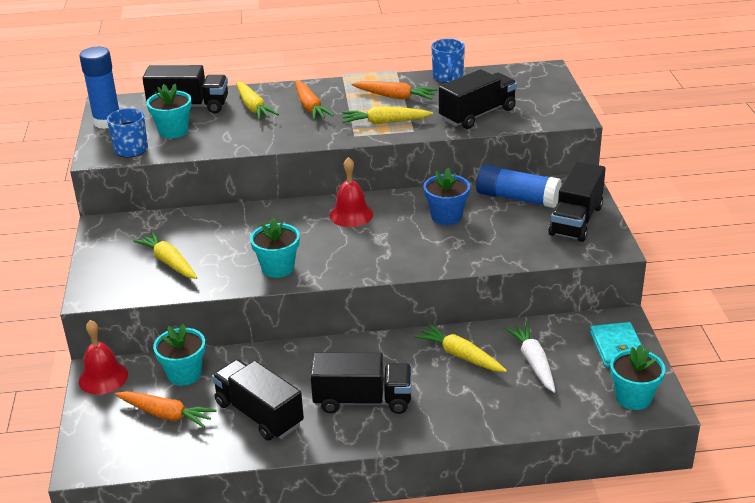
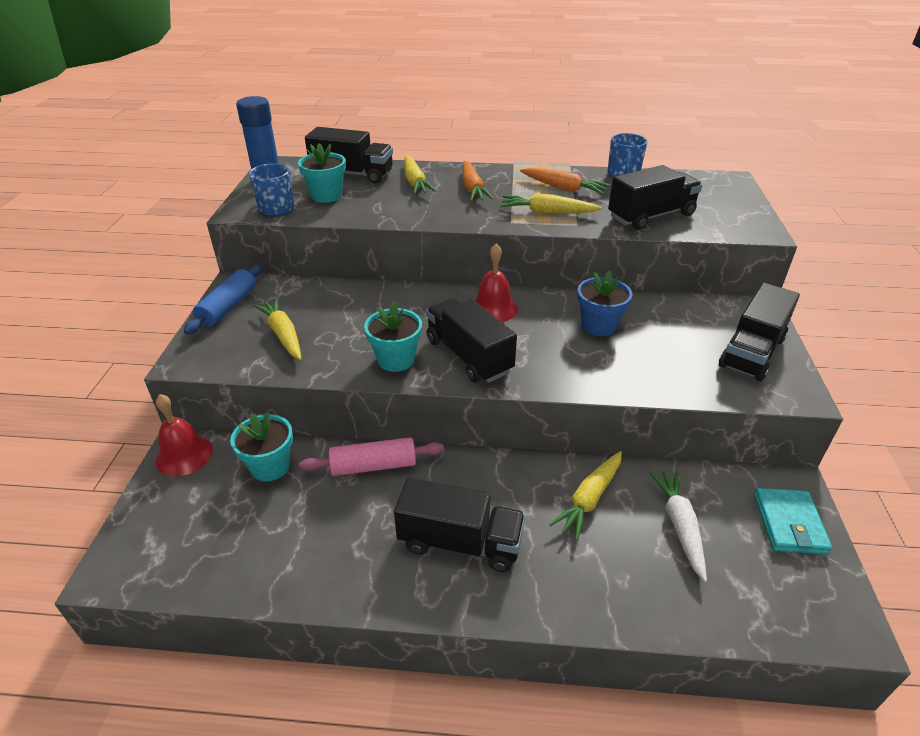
camera: 10 degrees right, 5 degrees up
orange carrot [115,391,217,428] -> none
black truck [212,359,304,440] -> black truck moved to [426,298,517,383]
yellow carrot [415,324,507,372] -> yellow carrot turned 105 degrees counterclockwise [549,451,622,541]
blue glue stick [476,165,561,208] -> none
turquoise flower pot [610,345,666,410] -> none
none -> blue rolling pin [184,265,262,335]
none -> pink rolling pin [299,437,444,476]

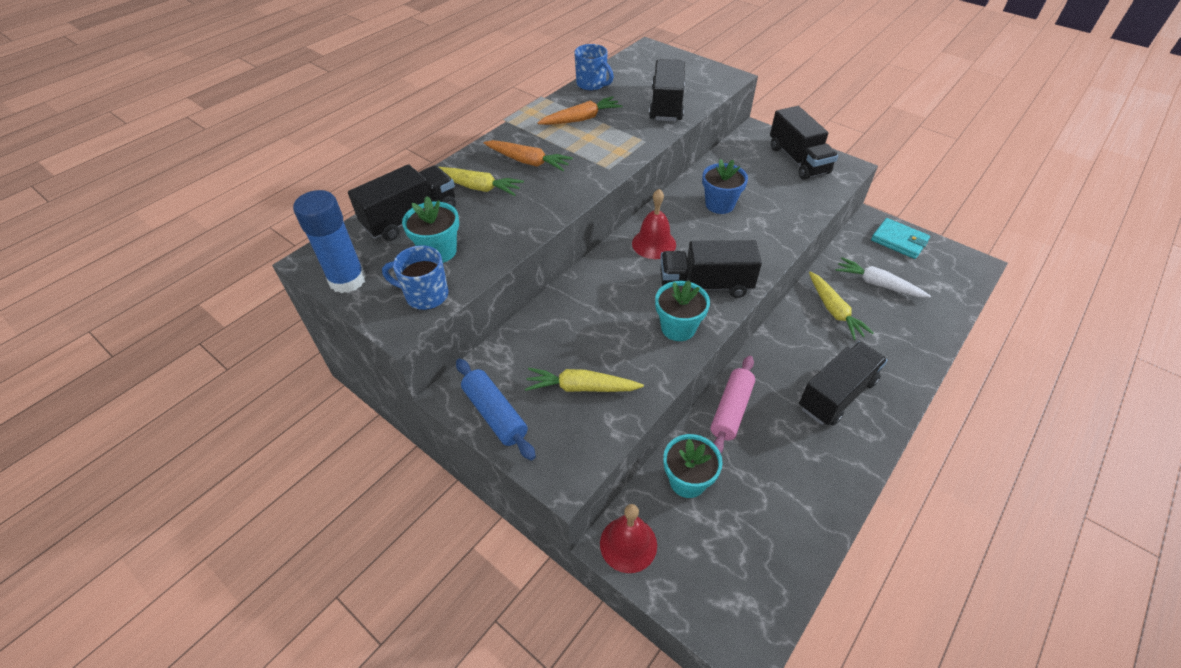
camera: 55 degrees left, 10 degrees up
yellow carrot [501,193,602,213] -> none

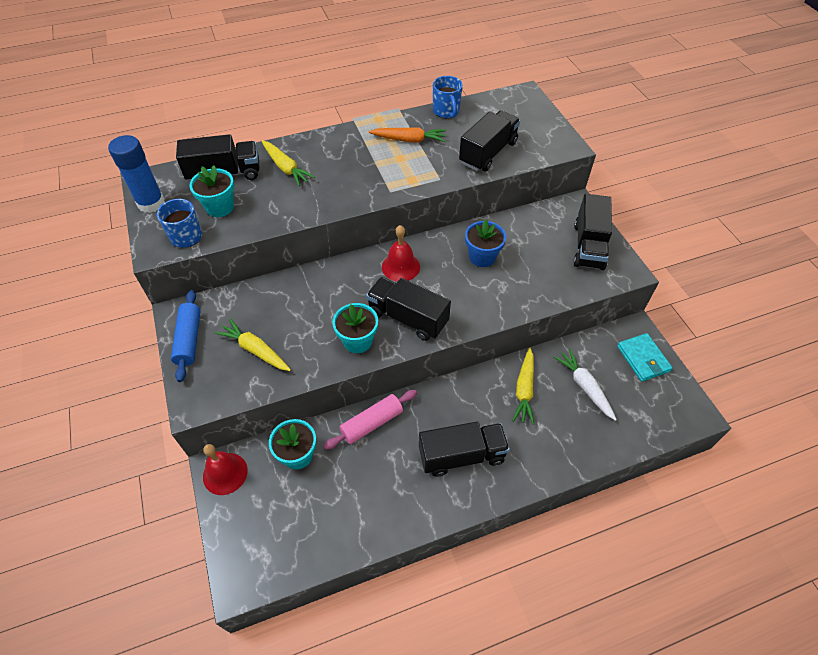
camera: 30 degrees right, 5 degrees up
orange carrot [484,140,573,171] -> none

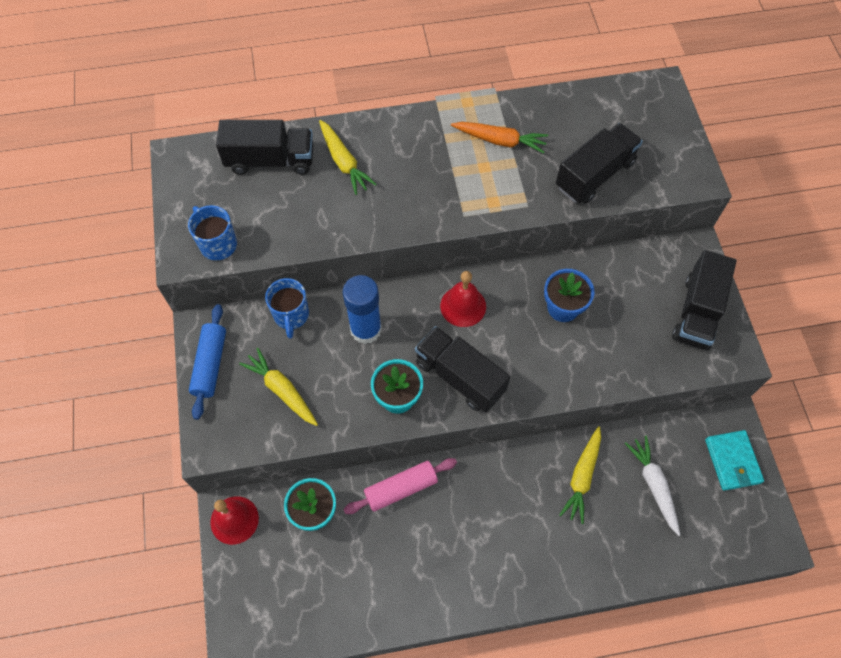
camera: 10 degrees right, 10 degrees up
blue glue stick [108,135,165,213] -> blue glue stick moved to [343,275,382,344]
turquoise flower pot [189,165,234,217] -> none
black truck [419,422,510,477] -> none
blue mug [433,76,463,118] -> blue mug moved to [265,278,309,339]

